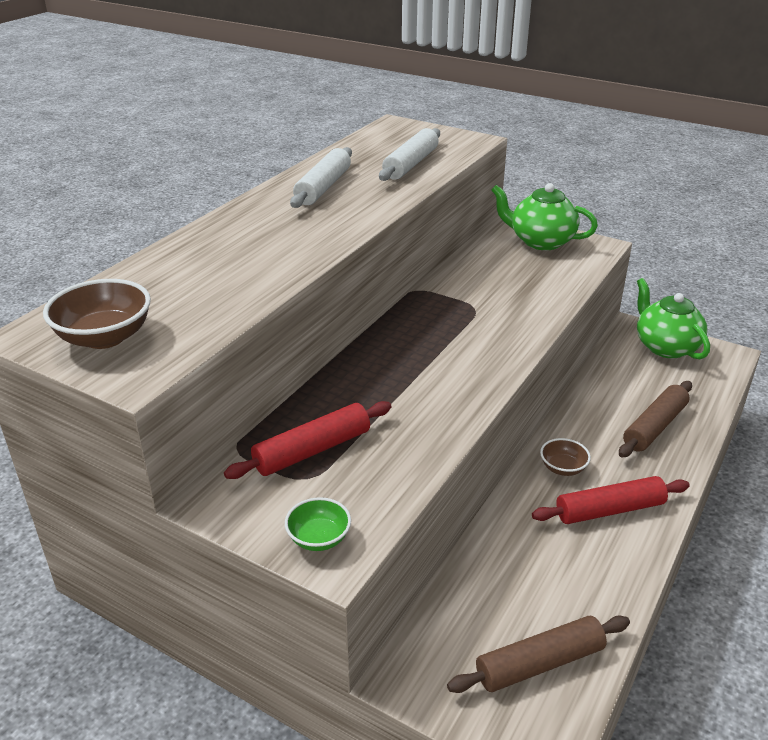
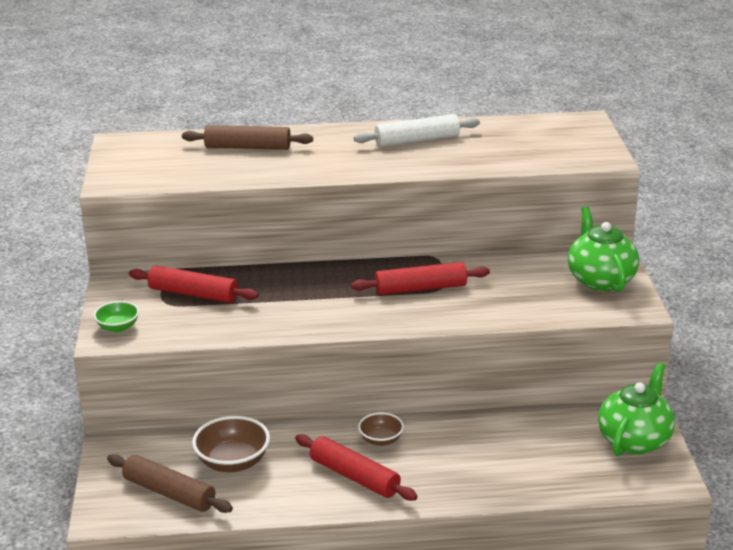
camera: 55 degrees right, 5 degrees down
brown bowl [43,279,151,349] -> brown bowl moved to [192,416,270,472]
white rolling pin [379,128,440,181] -> none
brown rolling pin [619,381,692,458] -> brown rolling pin moved to [182,125,313,150]
none -> red rolling pin [351,262,490,295]

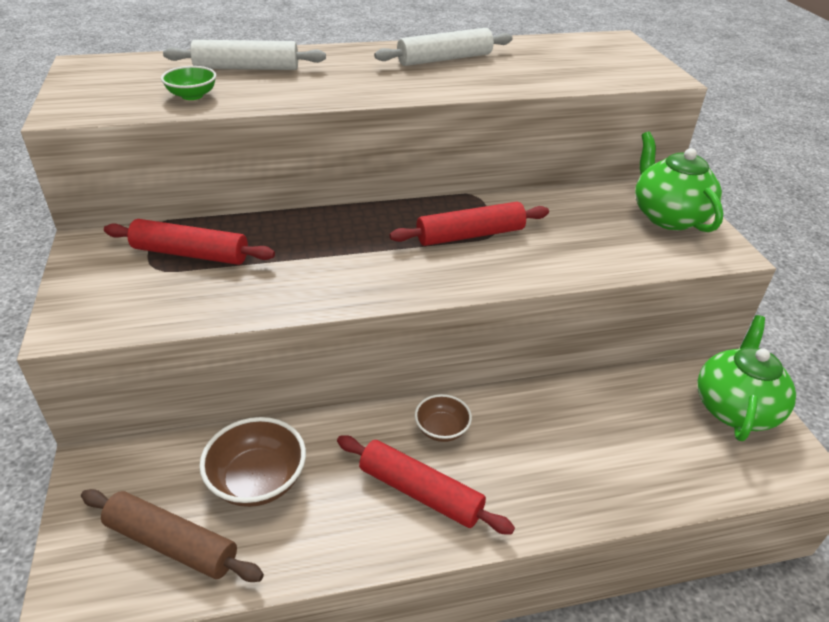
camera: 10 degrees left, 10 degrees up
green bowl [94,301,139,332] -> green bowl moved to [161,66,216,100]
brown rolling pin [182,125,313,150] -> white rolling pin [163,40,326,70]

